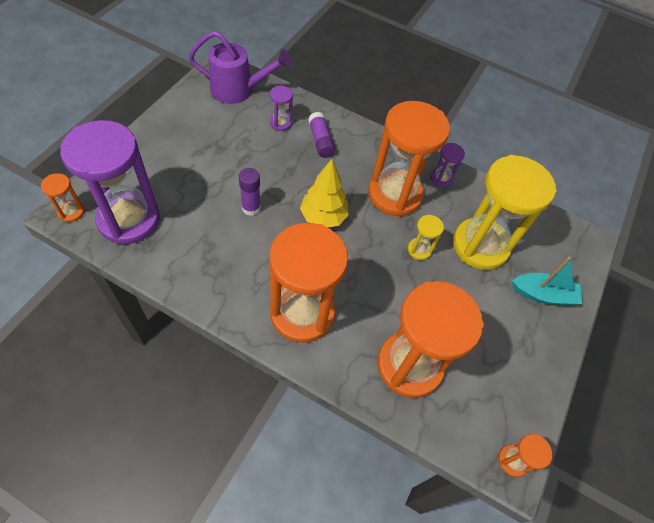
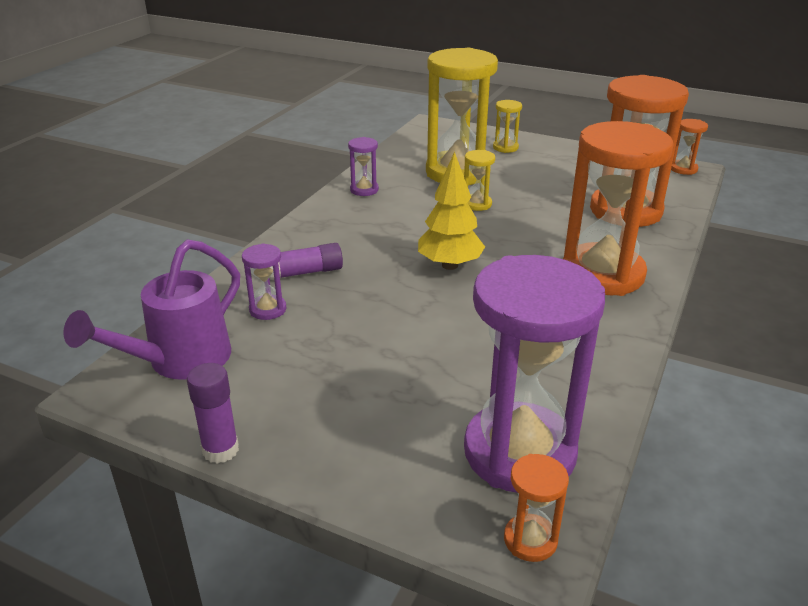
camera: 85 degrees left, 25 degrees down
purple watering can [189,30,292,104] -> purple watering can turned 150 degrees counterclockwise [63,239,240,380]
purple glue stick [239,168,261,216] -> purple glue stick moved to [187,363,239,464]
orange hourglass [368,101,450,217] -> none
turquoise boat [512,257,582,305] -> yellow hourglass [493,100,522,153]

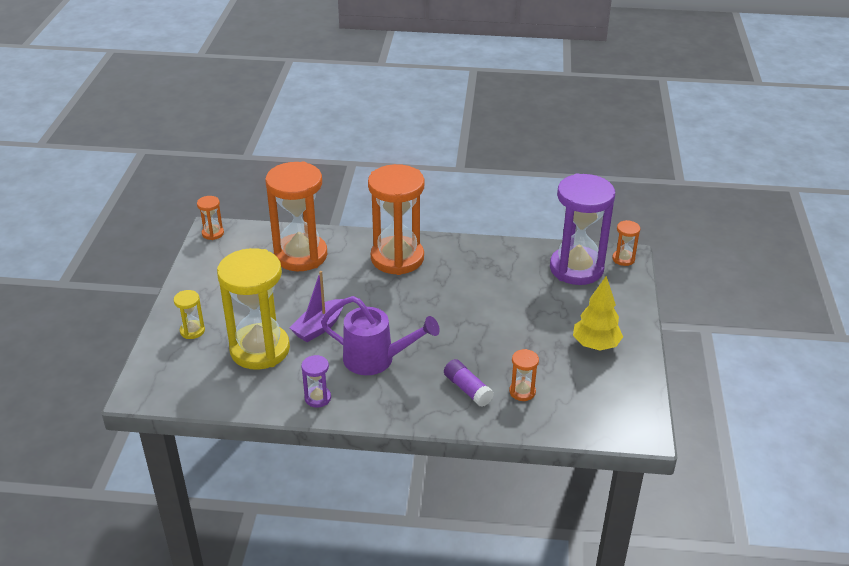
camera: 110 degrees left, 5 degrees up
purple watering can [63,239,240,380] -> purple watering can moved to [321,296,440,375]
purple glue stick [187,363,239,464] -> none
purple hourglass [242,243,286,320] -> orange hourglass [509,349,539,401]
yellow tree [418,152,485,270] -> yellow tree moved to [573,276,623,351]
yellow hourglass [464,150,495,211] -> purple boat [290,271,343,342]

